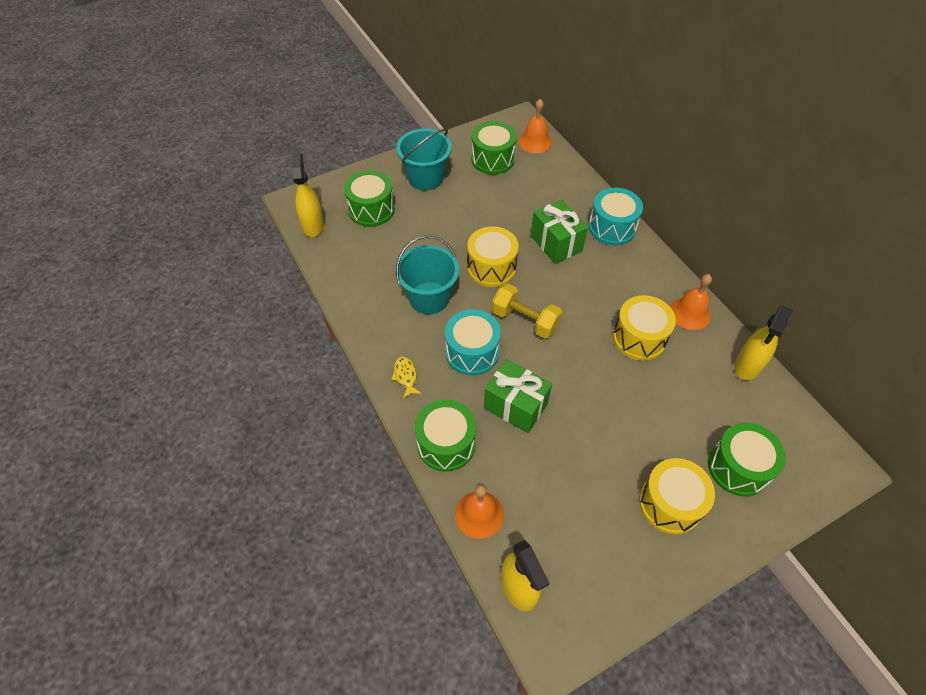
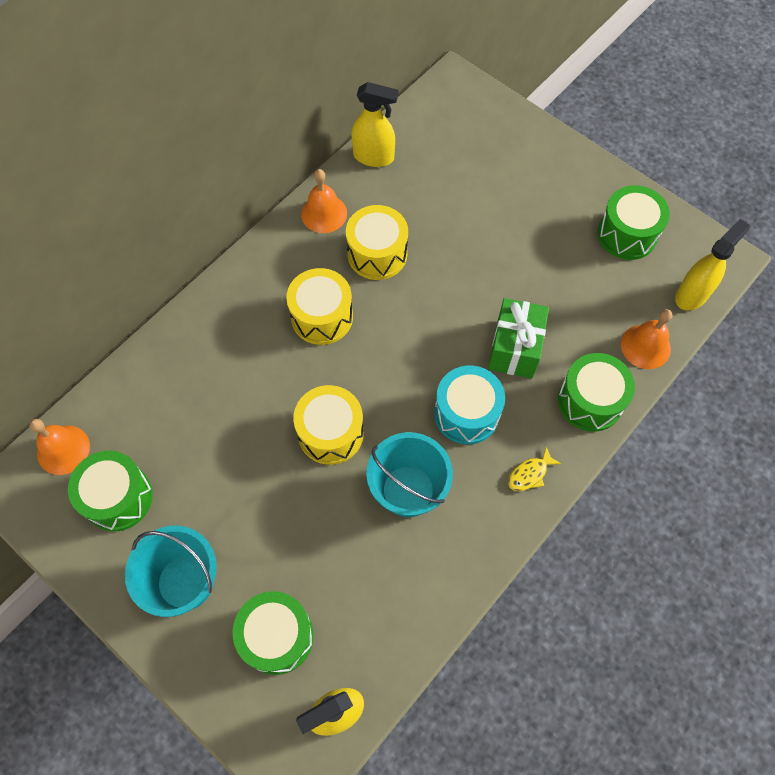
camera: 110 degrees left, 10 degrees up
yellow dumbbell [492,284,562,339] -> none
green gift [531,200,588,264] -> none
turquoise drum [589,188,643,246] -> none
yellow drum [639,458,715,534] -> yellow drum moved to [286,268,353,345]
green drum [708,423,786,497] -> green drum moved to [598,185,670,260]

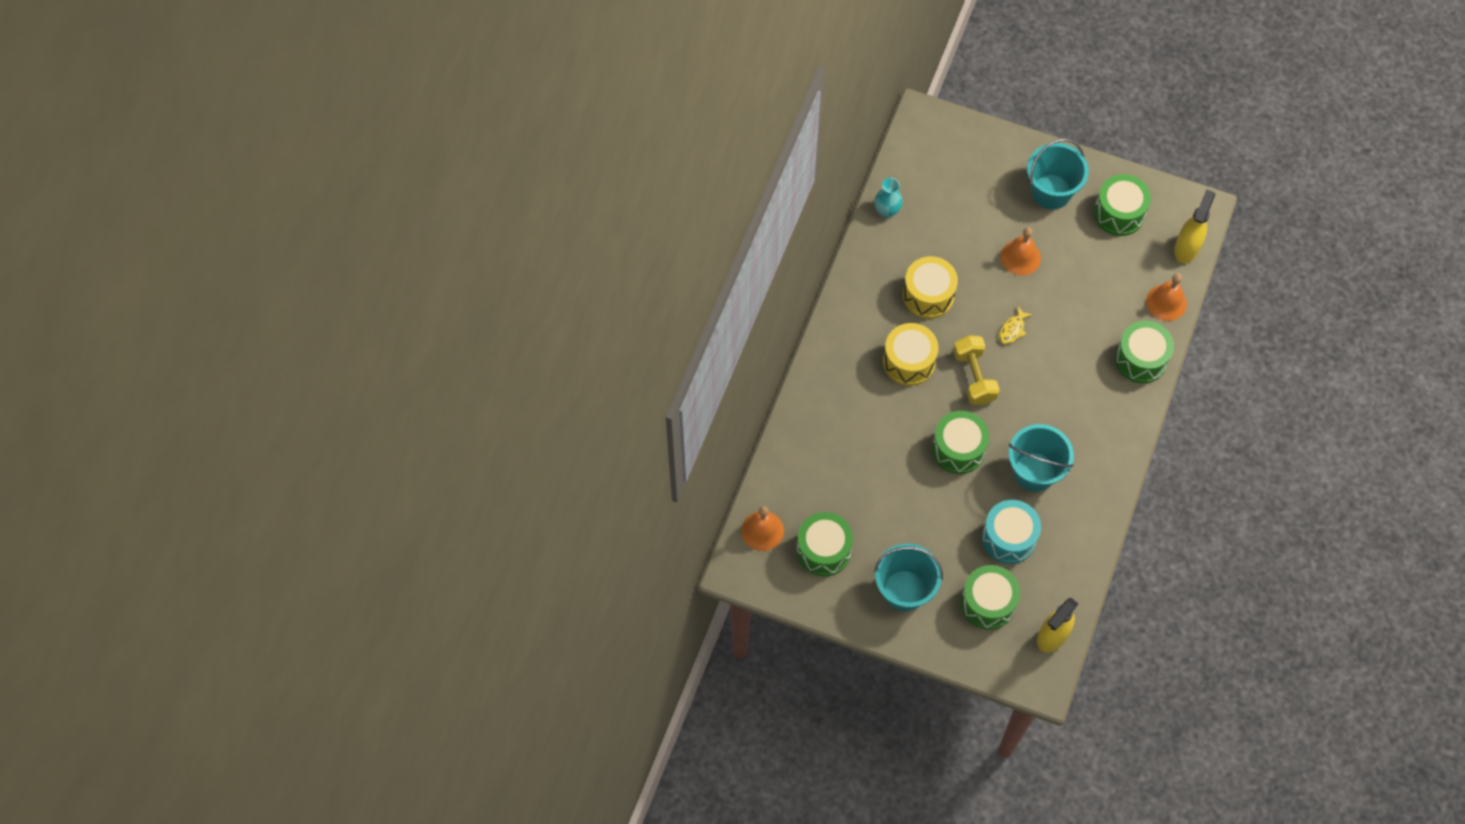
camera: 20 degrees left, 0 degrees up
yellow drum [293,385,364,465] -> green drum [932,411,989,474]
orange bell [301,169,347,233] -> orange bell moved to [1001,227,1041,276]
yellow spray bottle [351,82,399,167] -> turquoise vase [874,178,903,218]
turquoise drum [434,365,505,444] -> turquoise drum moved to [982,500,1041,564]
green gift [488,298,549,379] -> none
yellow fish [508,446,561,491] -> yellow fish moved to [999,306,1033,344]
none -> yellow dumbbell [953,335,1000,405]
none -> turquoise bucket [1027,139,1089,209]

